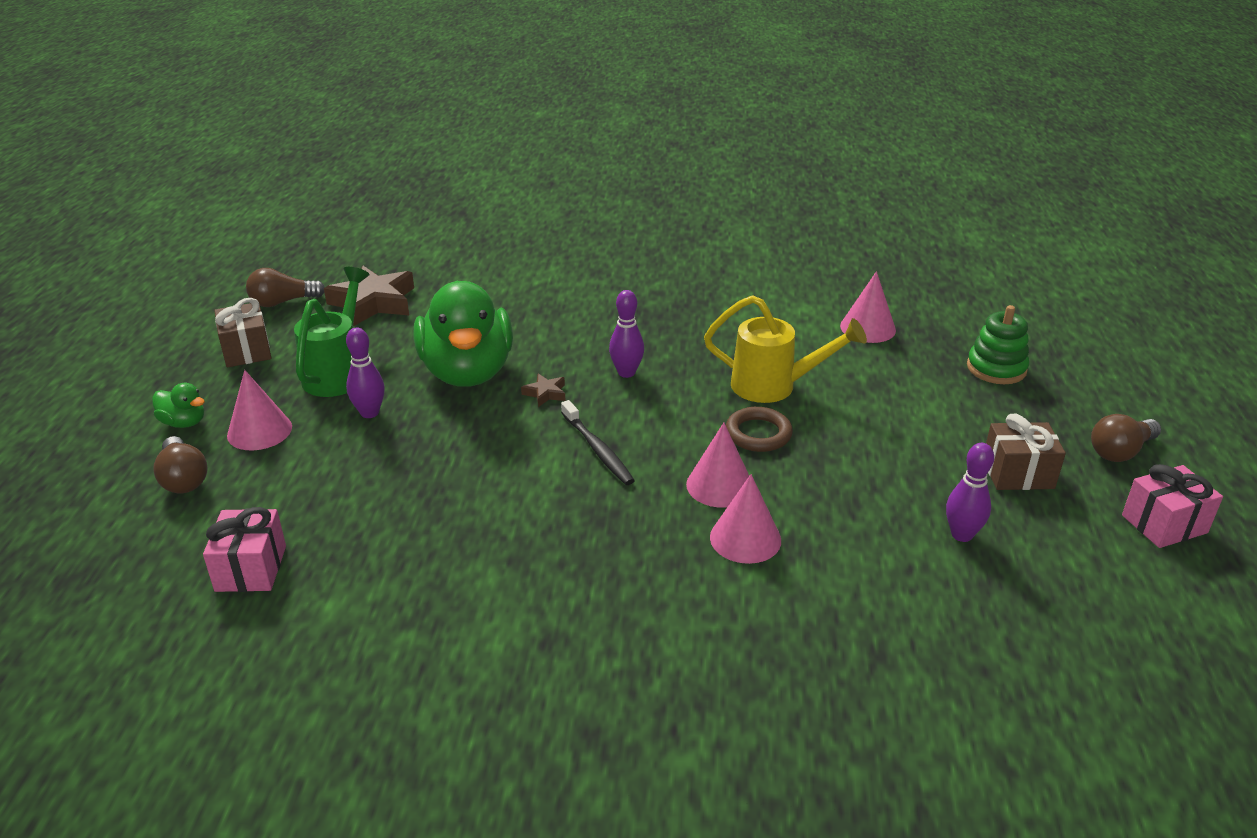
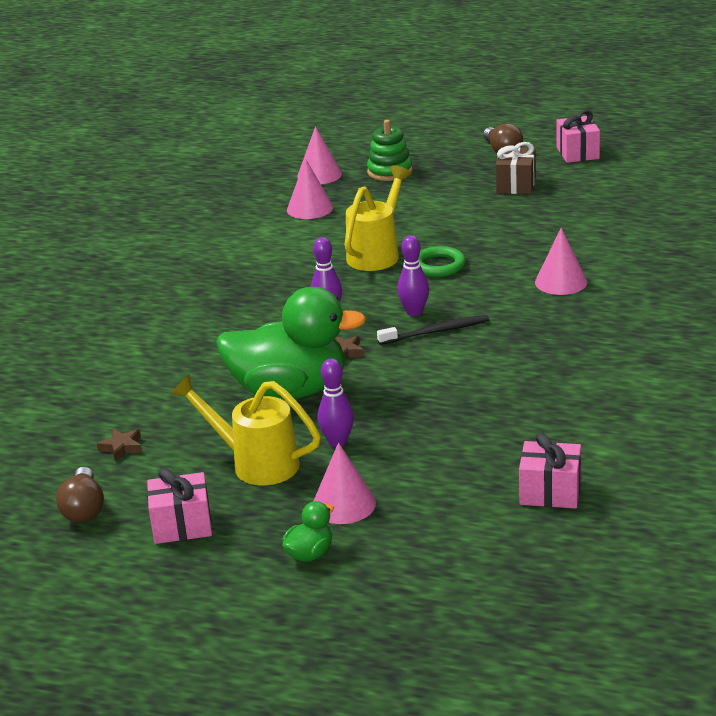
camera: 75 degrees left, 5 degrees down
brown light bulb [153,436,208,493] -> none
brown gift [214,298,272,367] -> pink gift [147,468,212,544]
green watering can [294,267,369,397] -> yellow watering can [170,374,321,485]
brown star [324,266,414,326] -> brown star [97,429,142,461], size x0.46
pink cone [686,423,749,508] -> pink cone moved to [297,126,342,184]
brown ring [726,407,793,452] -> green ring [419,246,466,277]
purple bowling pin [946,443,994,542] -> purple bowling pin moved to [397,235,429,316]

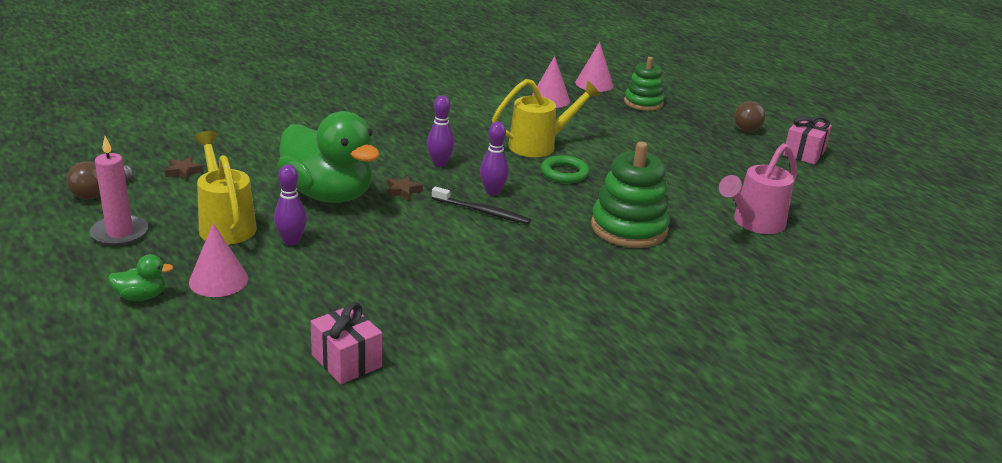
camera: 35 degrees right, 0 degrees up
pink gift [147,468,212,544] -> pink candle [90,136,148,246]
brown gift [496,142,536,194] -> none
pink cone [535,228,587,295] -> green stacking toy [591,142,670,248]
none -> pink watering can [719,143,797,234]

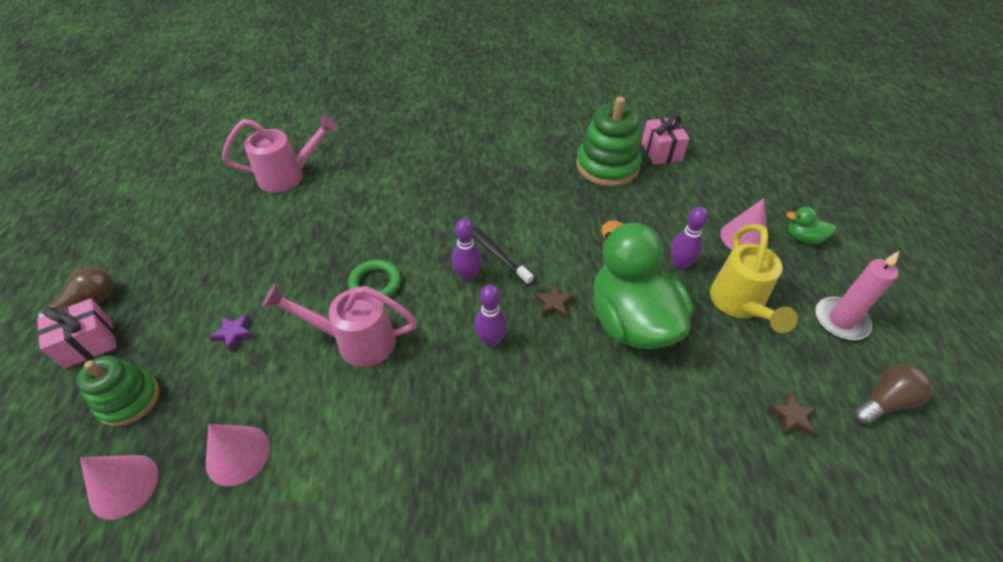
camera: 150 degrees left, 20 degrees up
yellow watering can [492,79,601,157] -> pink watering can [262,284,417,367]
green stacking toy [591,142,670,248] -> green stacking toy moved to [576,96,642,187]
pink gift [783,115,832,164] -> pink gift moved to [37,298,117,369]
none -> purple star [209,314,254,352]

